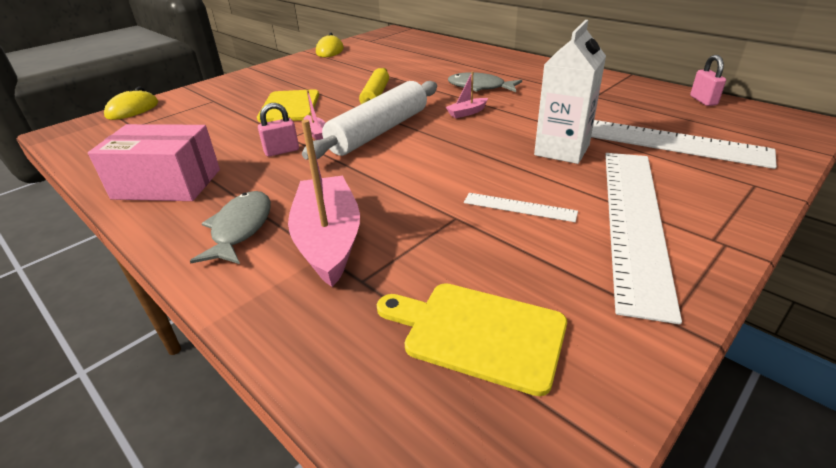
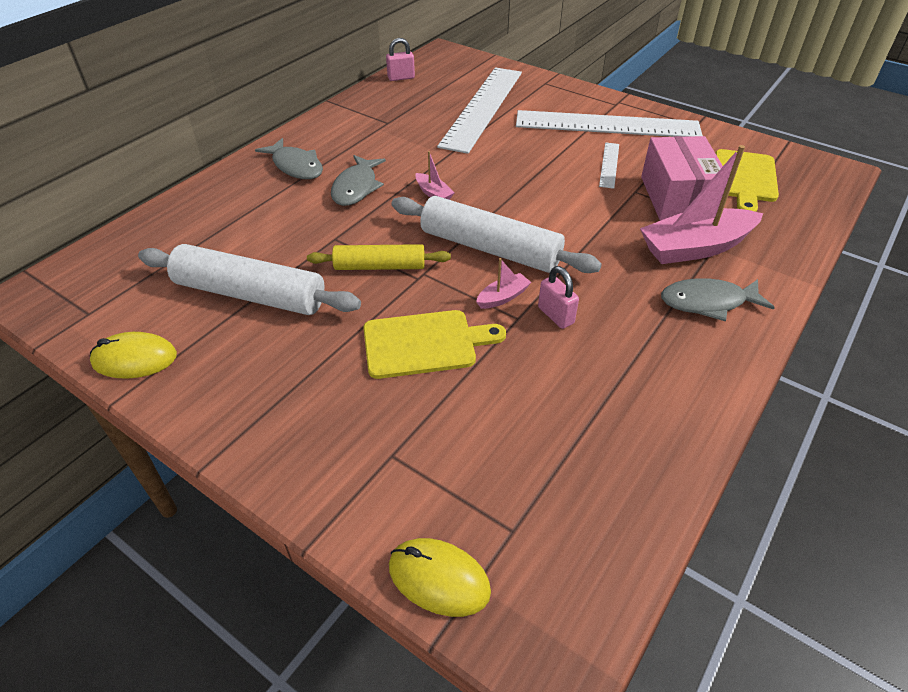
camera: 100 degrees left, 10 degrees up
pink box [88,124,220,201] -> pink box moved to [641,136,723,221]
white carton [534,20,606,164] -> none
none -> white rolling pin [138,244,361,315]
none -> grey fish [255,138,323,179]

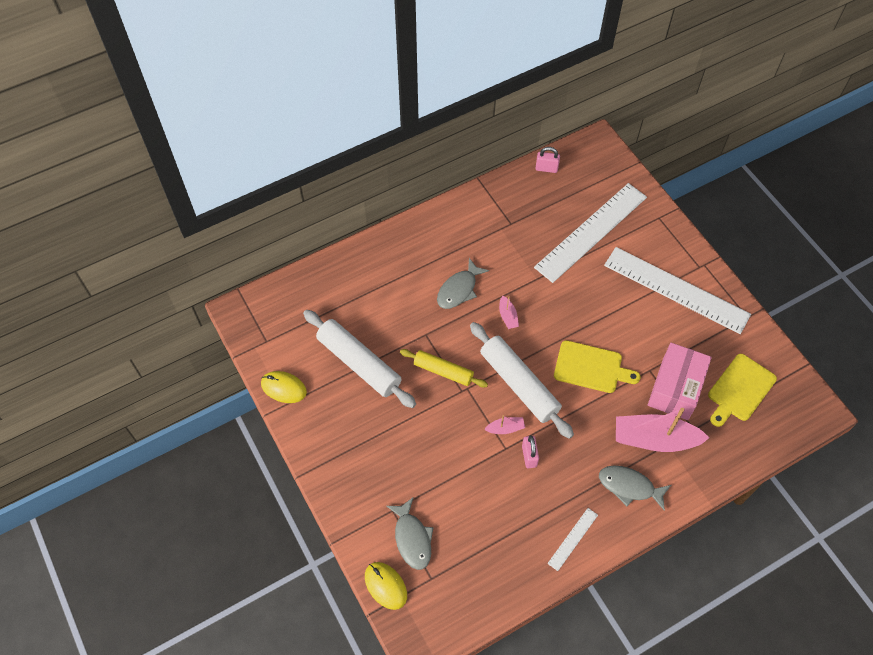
camera: 25 degrees right, 15 degrees up
grey fish [255,138,323,179] -> grey fish moved to [386,498,434,570]
yellow cutting board [363,310,506,379] -> yellow cutting board moved to [554,340,640,393]
white ruler [599,142,619,189] -> white ruler moved to [547,508,598,571]

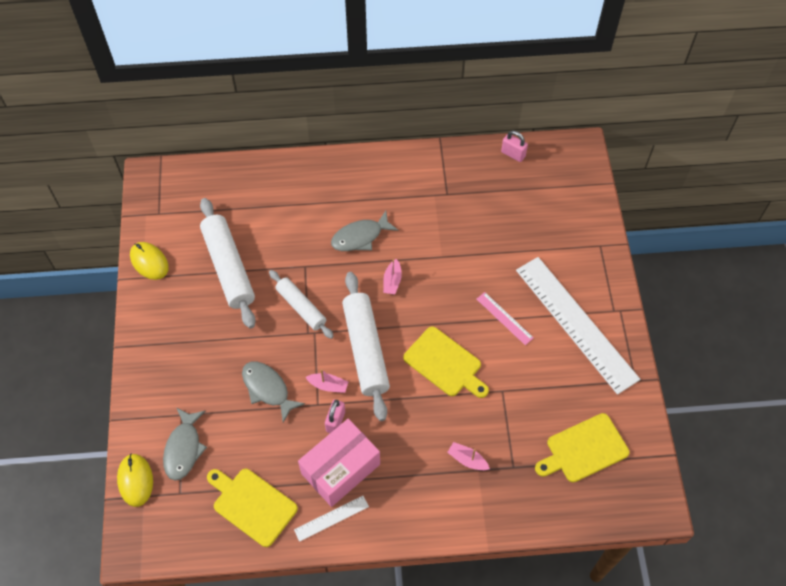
camera: 25 degrees right, 0 degrees up
yellow rolling pin [400,349,488,387] -> white rolling pin [269,270,334,339]
white ruler [534,183,647,283] -> none
grey fish [599,465,671,511] -> grey fish moved to [242,361,305,423]
pink boat [616,408,709,452] -> pink boat [447,442,490,470], size x0.45
pink box [648,343,712,420] -> pink box moved to [298,419,380,507]
none -> yellow cutting board [207,469,298,547]
none -> pink ruler [477,292,534,345]

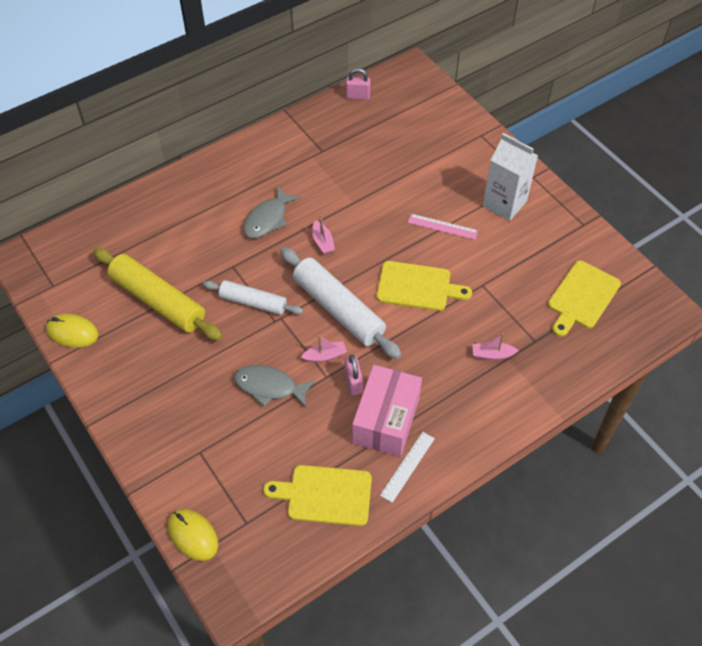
camera: 30 degrees left, 5 degrees down
grey fish [163,408,207,481] -> none
white rolling pin [200,198,256,329] -> yellow rolling pin [93,248,222,340]
white ruler [516,257,640,395] -> white carton [483,133,538,221]

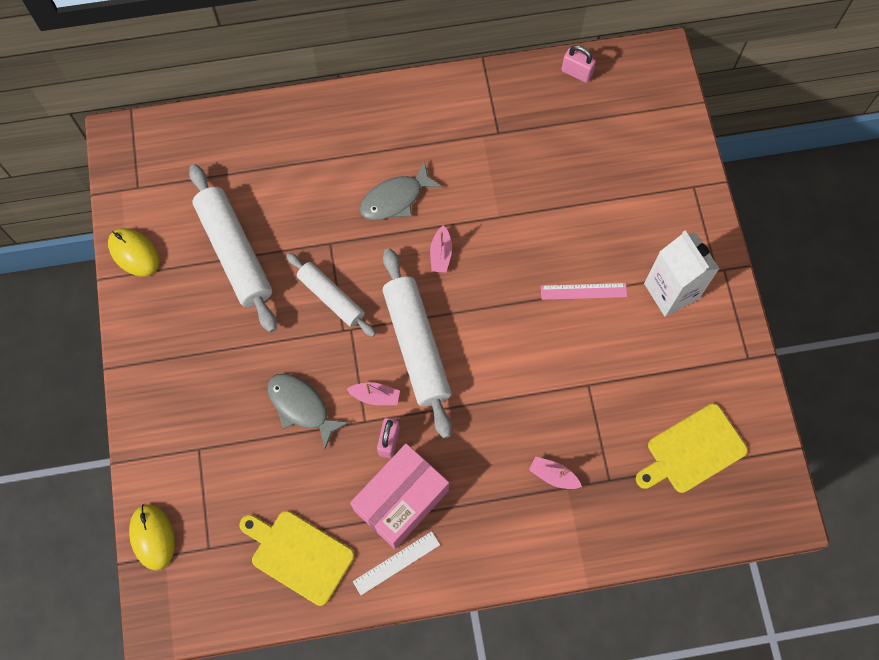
camera: 25 degrees right, 15 degrees up
yellow rolling pin [93,248,222,340] -> white rolling pin [189,164,277,333]
yellow cutting board [377,261,472,311] -> none
pink ruler [408,214,478,240] -> pink ruler turned 45 degrees counterclockwise [541,283,627,300]

